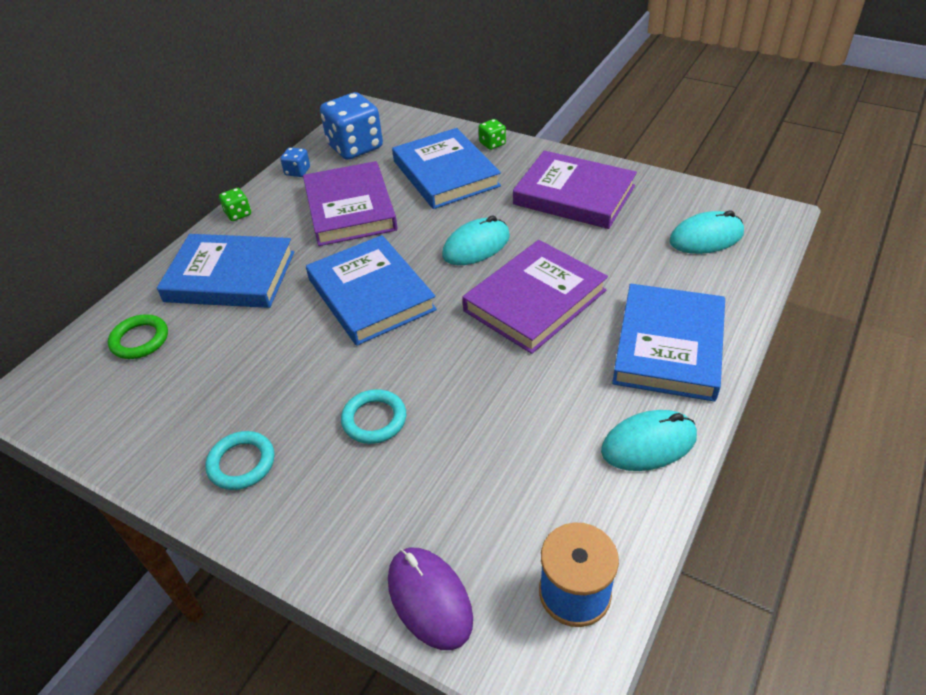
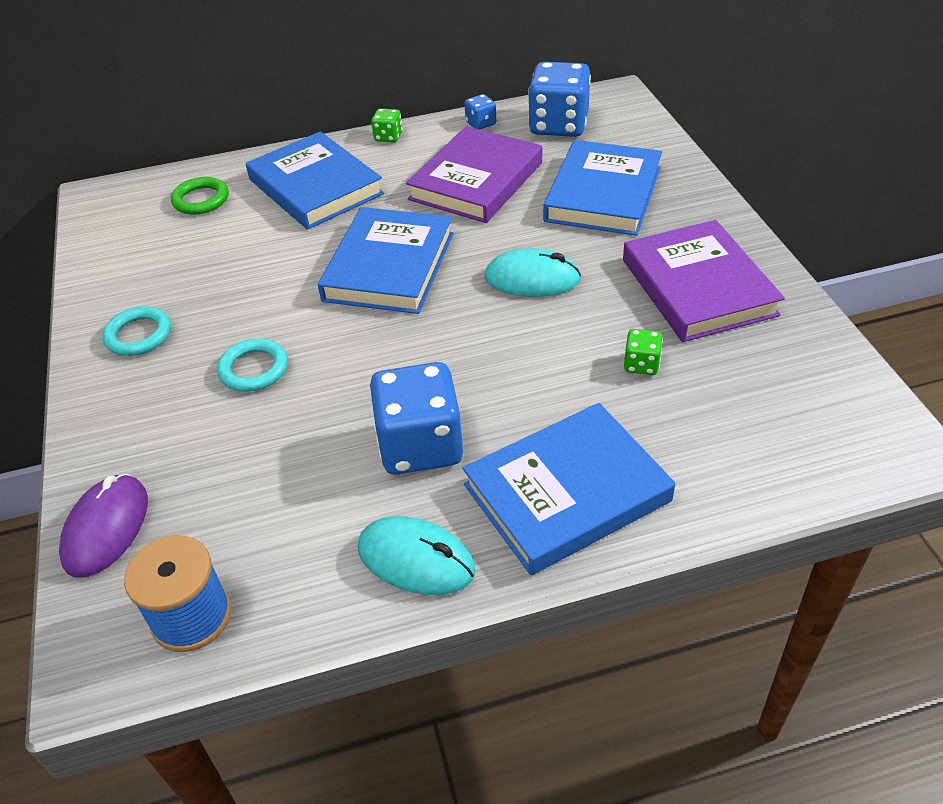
camera: 45 degrees right, 0 degrees up
purple book [462,240,608,354] -> none
green dice [479,119,506,150] -> green dice moved to [624,329,663,375]
turquoise mouse [669,210,744,254] -> none
none -> blue dice [370,362,463,475]

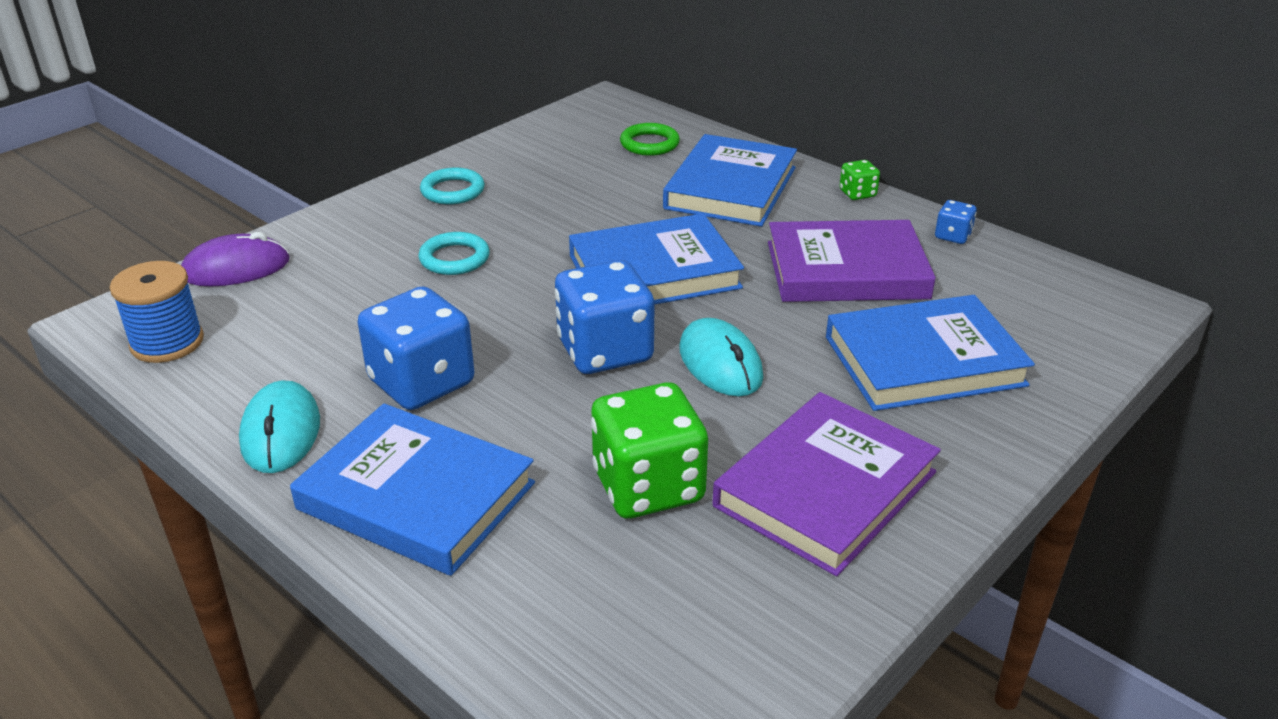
camera: 55 degrees right, 10 degrees down
blue dice [528,62,591,137] -> blue dice moved to [555,260,654,374]
green dice [624,329,663,375] -> green dice [591,382,708,519], size x2.19

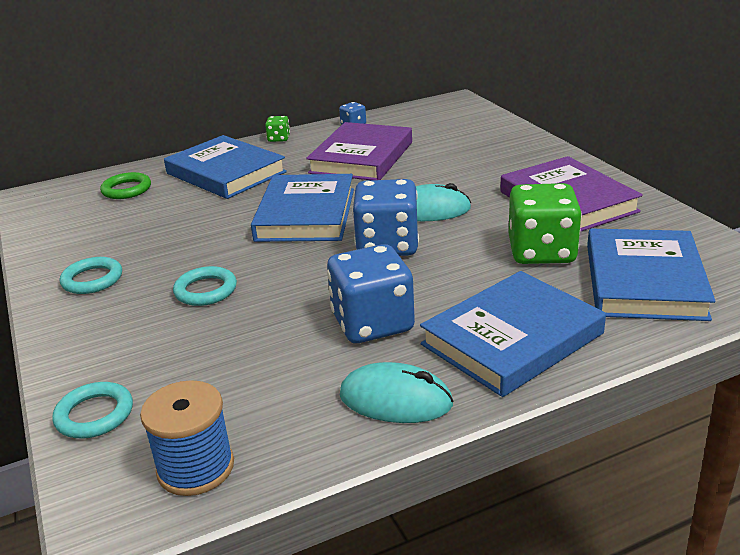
camera: 65 degrees left, 5 degrees down
purple mouse [181,232,290,287] -> turquoise ring [52,382,133,439]
blue book [826,295,1035,411] -> blue book moved to [587,229,715,321]

